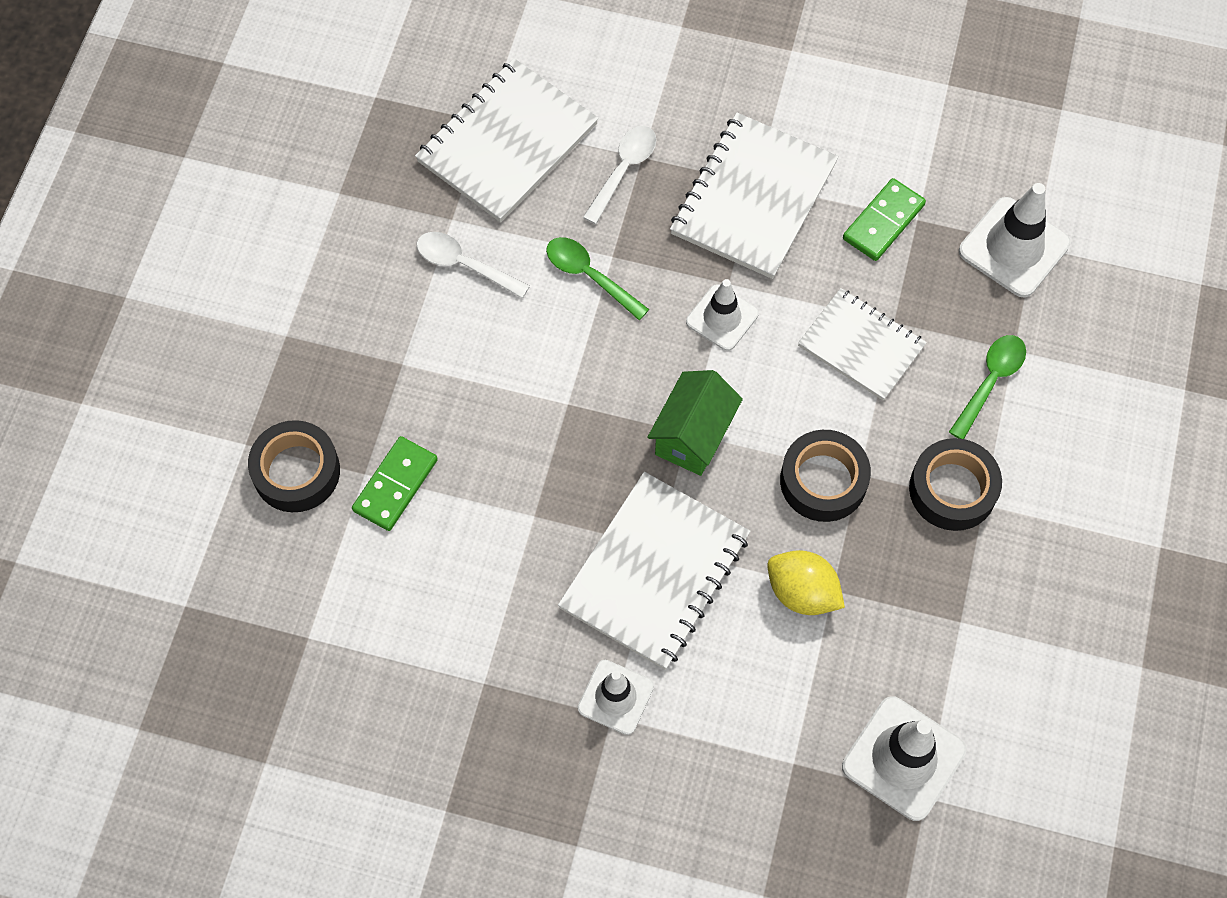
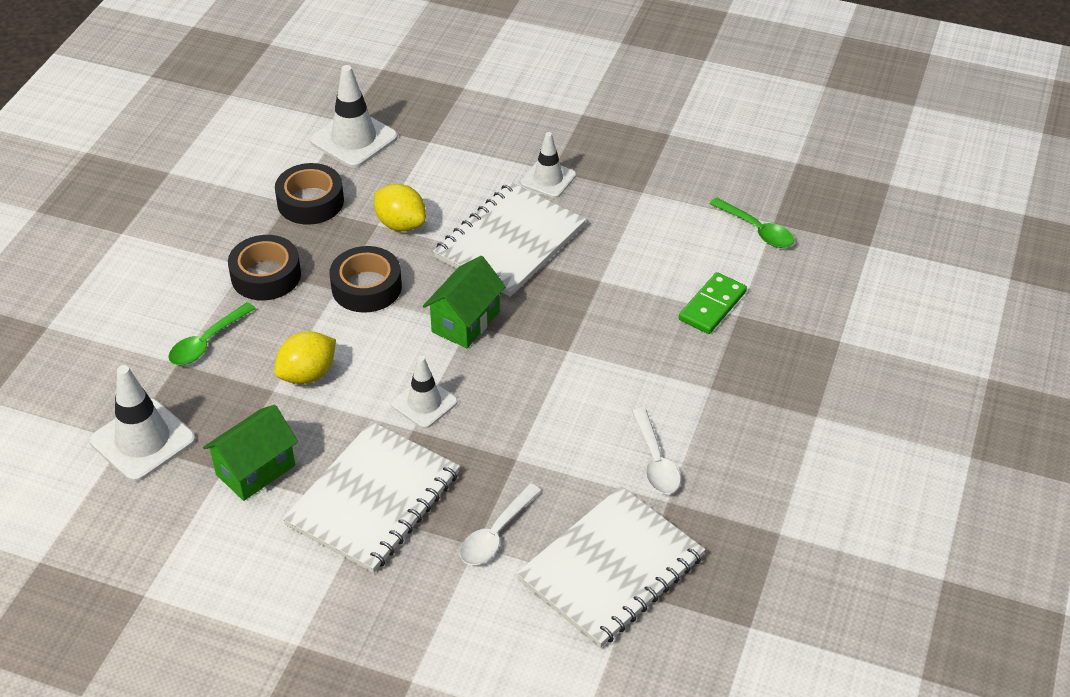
camera: 175 degrees left, 20 degrees down
black tape [248,420,340,512] -> black tape moved to [275,163,344,225]
white spoon [416,232,530,298] -> white spoon turned 45 degrees clockwise [632,408,681,494]
green spoon [546,237,649,320] -> green spoon moved to [710,198,794,248]
white notebook [798,288,927,401] -> yellow lemon [274,331,336,384]
green domino [843,178,926,261] -> green house [203,405,298,501]

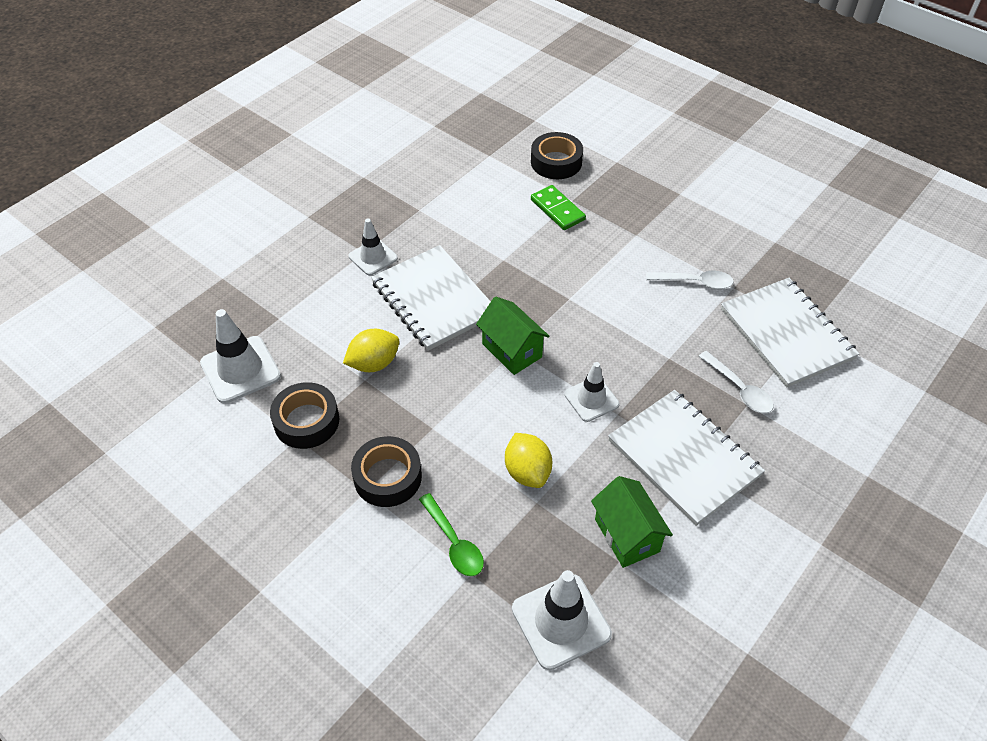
camera: 70 degrees left, 5 degrees up
black tape [329,246,402,313] -> black tape moved to [531,132,583,179]
green spoon [710,198,794,248] -> none

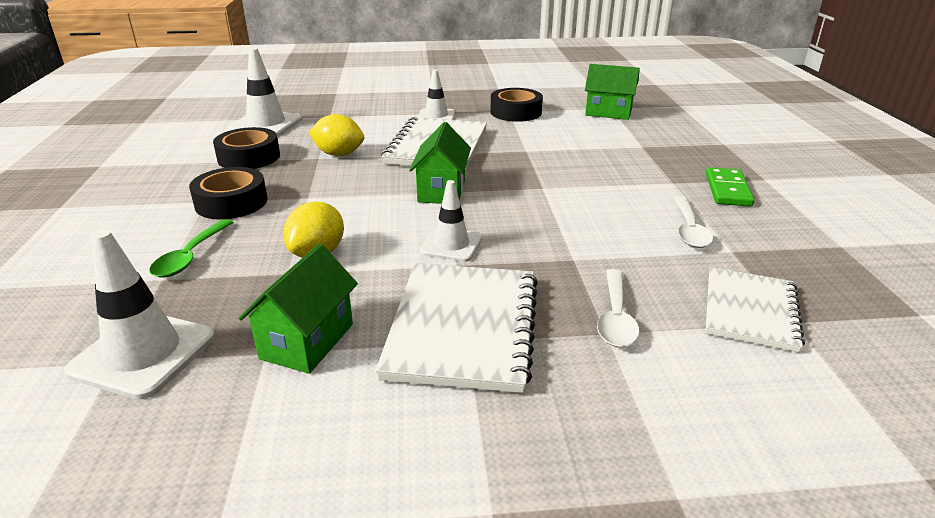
camera: 45 degrees right, 20 degrees down
black tape [531,132,583,179] -> black tape moved to [490,88,543,122]
green domino [531,185,586,230] -> green domino moved to [706,167,755,207]
white spoon [646,271,734,289] -> white spoon turned 45 degrees clockwise [674,196,713,248]
white notebook [721,278,859,387] -> white notebook [705,267,805,352], size x0.65
none -> green house [585,64,640,120]

